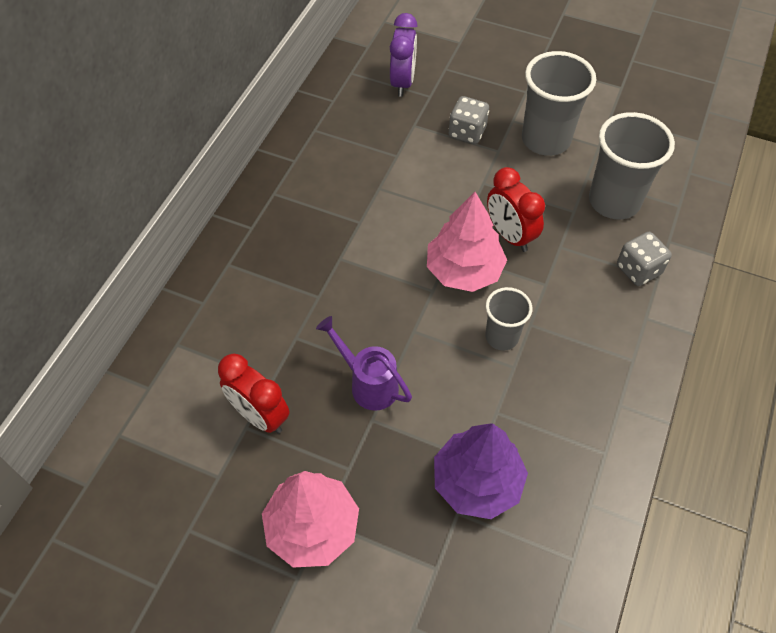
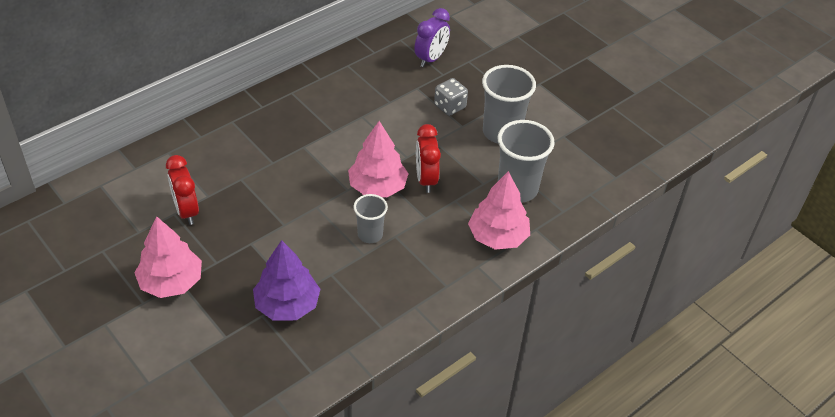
camera: 25 degrees right, 10 degrees down
purple watering can [316,316,412,411] -> none
grey dice [617,232,672,286] -> pink tree [468,171,530,250]

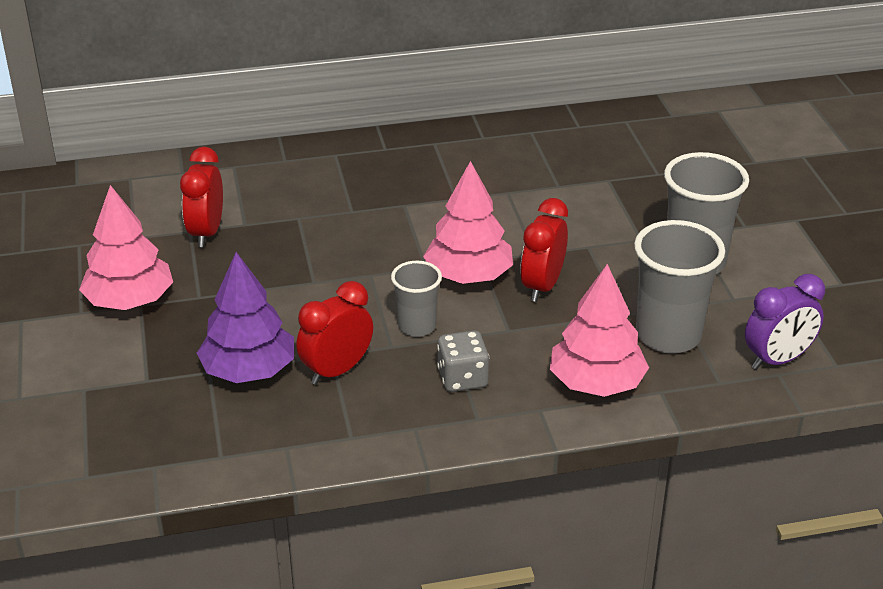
camera: 30 degrees right, 10 degrees down
purple clock [414,8,450,67] -> purple clock moved to [745,274,825,370]
grey dice [434,78,468,116] -> grey dice moved to [437,330,489,392]
none -> red clock [296,281,373,385]

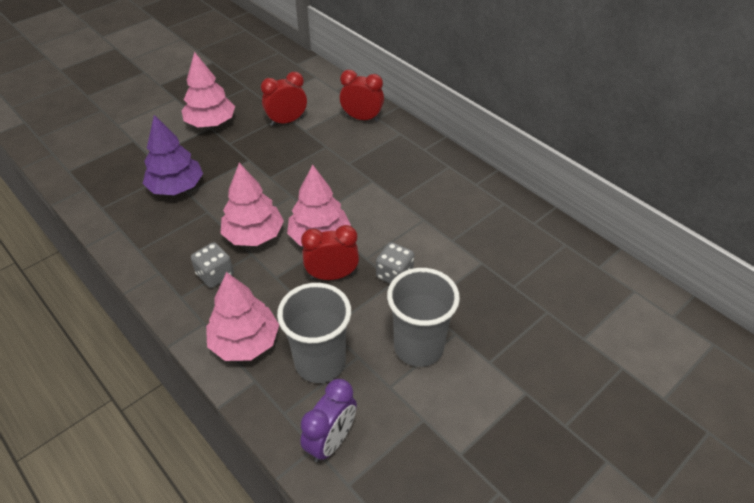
camera: 60 degrees right, 10 degrees up
red clock [296,281,373,385] -> red clock moved to [340,70,384,122]
grey cup [391,261,442,337] -> pink tree [220,163,284,246]
purple clock [745,274,825,370] -> purple clock turned 90 degrees counterclockwise [300,379,357,462]
none -> grey dice [376,242,414,284]

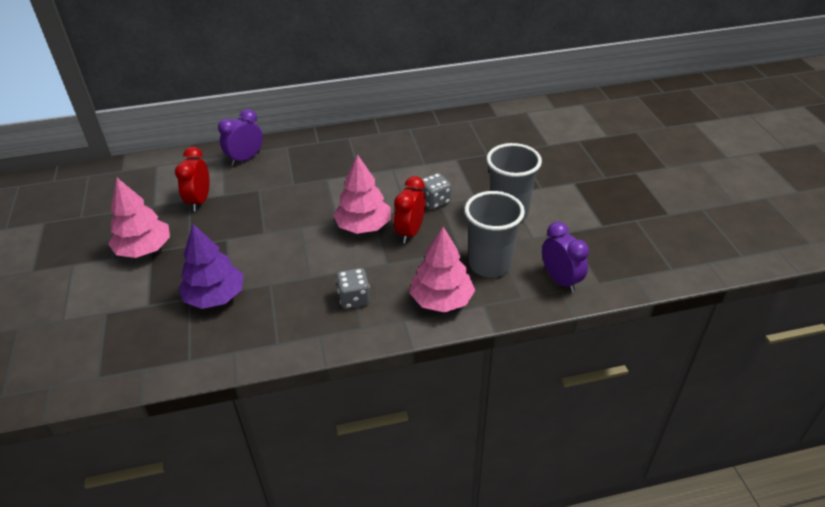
camera: 60 degrees left, 5 degrees down
pink tree [220,163,284,246] -> none
red clock [340,70,384,122] -> purple clock [218,109,263,166]

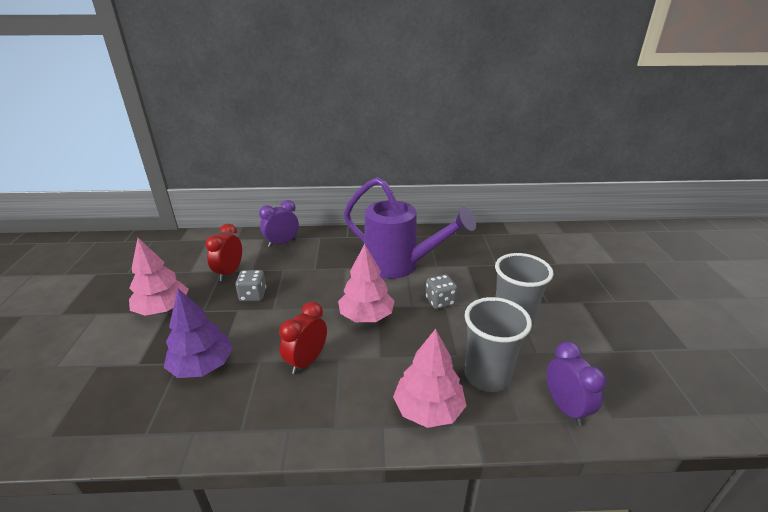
camera: 10 degrees right, 10 degrees down
grey dice [336,268,370,309] -> grey dice moved to [235,270,266,302]
red clock [394,176,426,244] -> red clock moved to [279,302,327,374]
none -> purple watering can [344,177,476,279]

